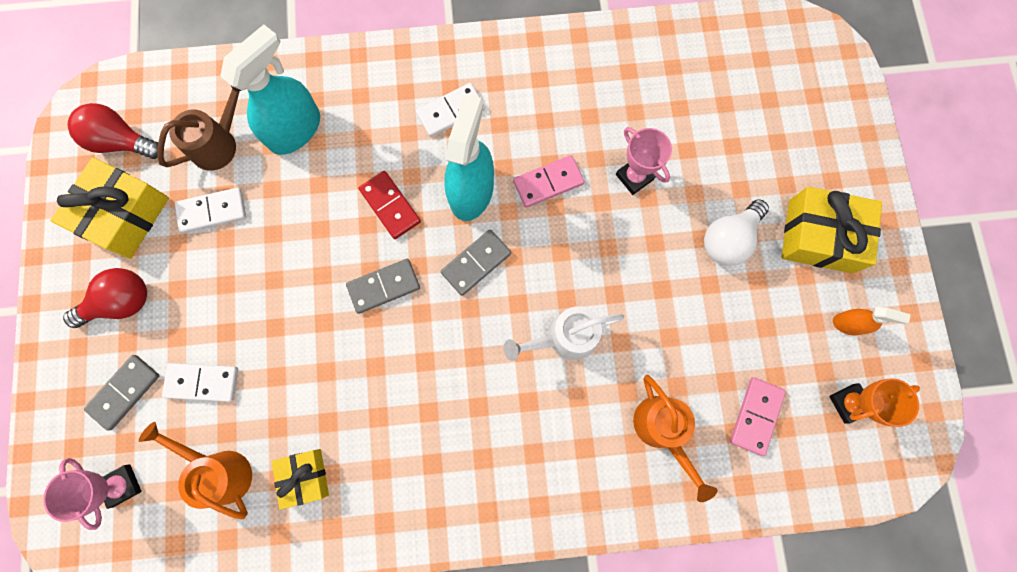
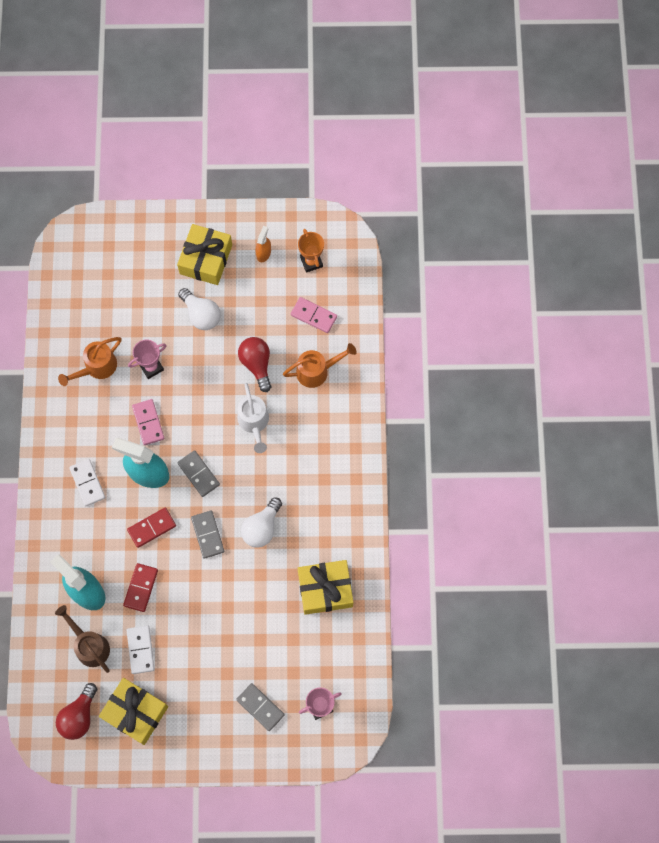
camera: 85 degrees left, 5 degrees down
red light bulb [63,268,147,328] -> red light bulb moved to [238,337,271,392]
orange watering can [139,422,252,519] -> orange watering can moved to [58,337,122,386]
white domino [162,363,238,402] -> none
yellow gift [272,449,329,510] -> yellow gift [298,560,353,615], size x1.67
none -> red domino [123,563,158,612]
none -> white light bulb [241,497,282,547]

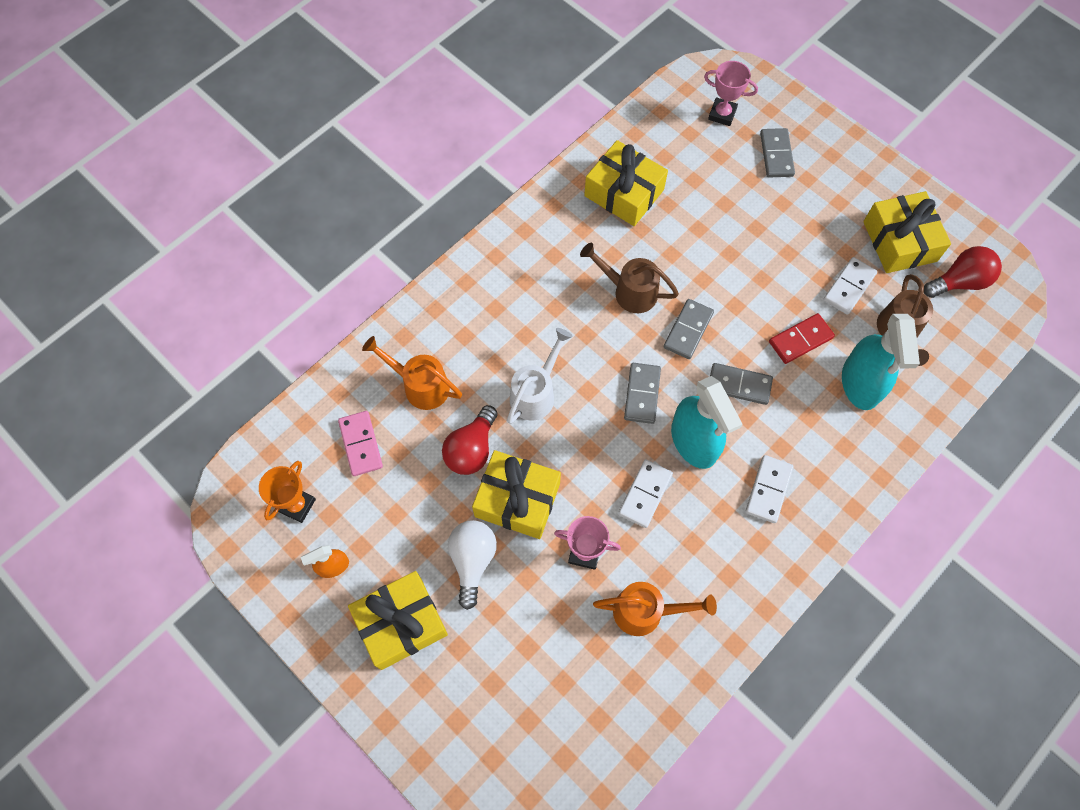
camera: 135 degrees left, 5 degrees down
red domino [127,507,176,548] -> grey domino [710,363,773,405]
pink domino [132,399,164,445] -> white domino [618,459,673,528]
white light bulb [241,497,282,547] -> brown watering can [580,243,679,313]
none -> yellow gift [472,450,561,539]

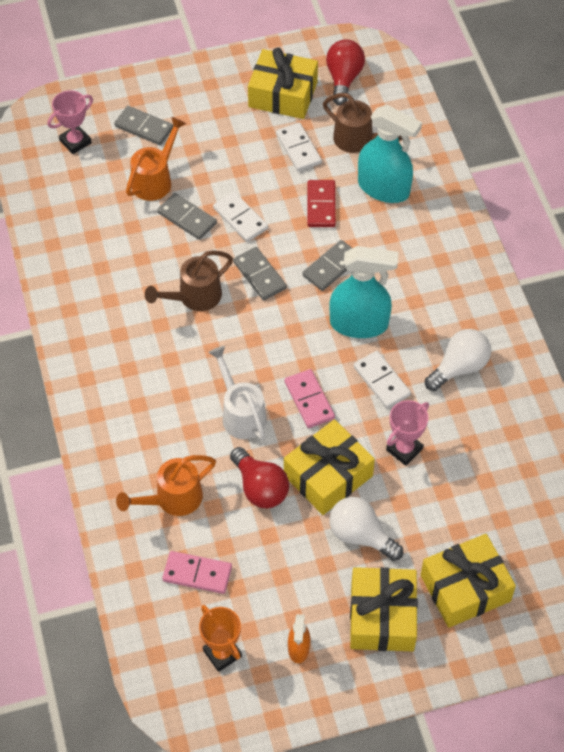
camera: 60 degrees left, 10 degrees down
yellow gift [584,140,668,226] -> yellow gift moved to [421,534,516,628]
orange watering can [593,582,717,636] -> orange watering can moved to [126,117,186,201]
grey domino [624,363,661,424] -> grey domino moved to [157,193,217,240]
white domino [745,455,793,523] -> white domino moved to [213,192,268,242]
none -> pink domino [284,369,335,428]
none -> white light bulb [425,329,491,391]

